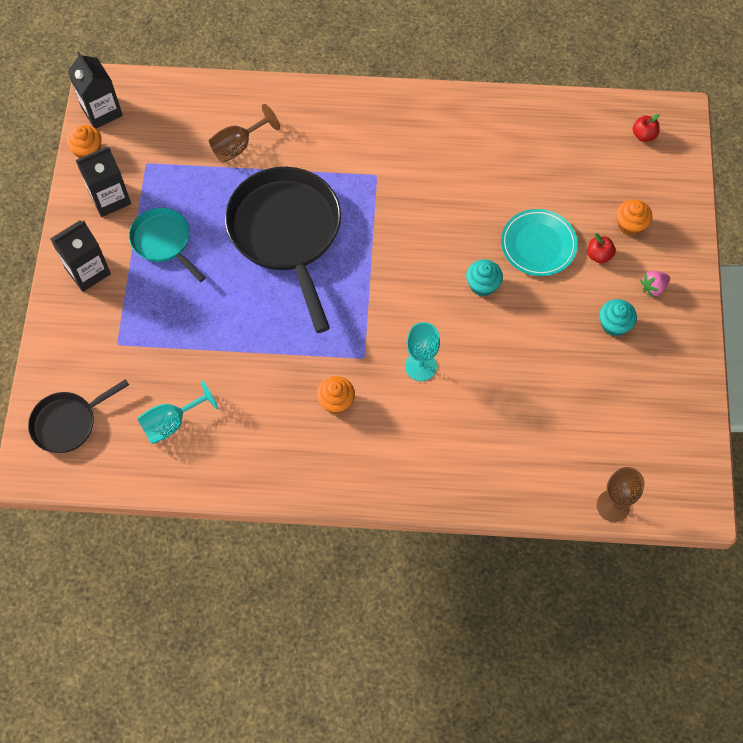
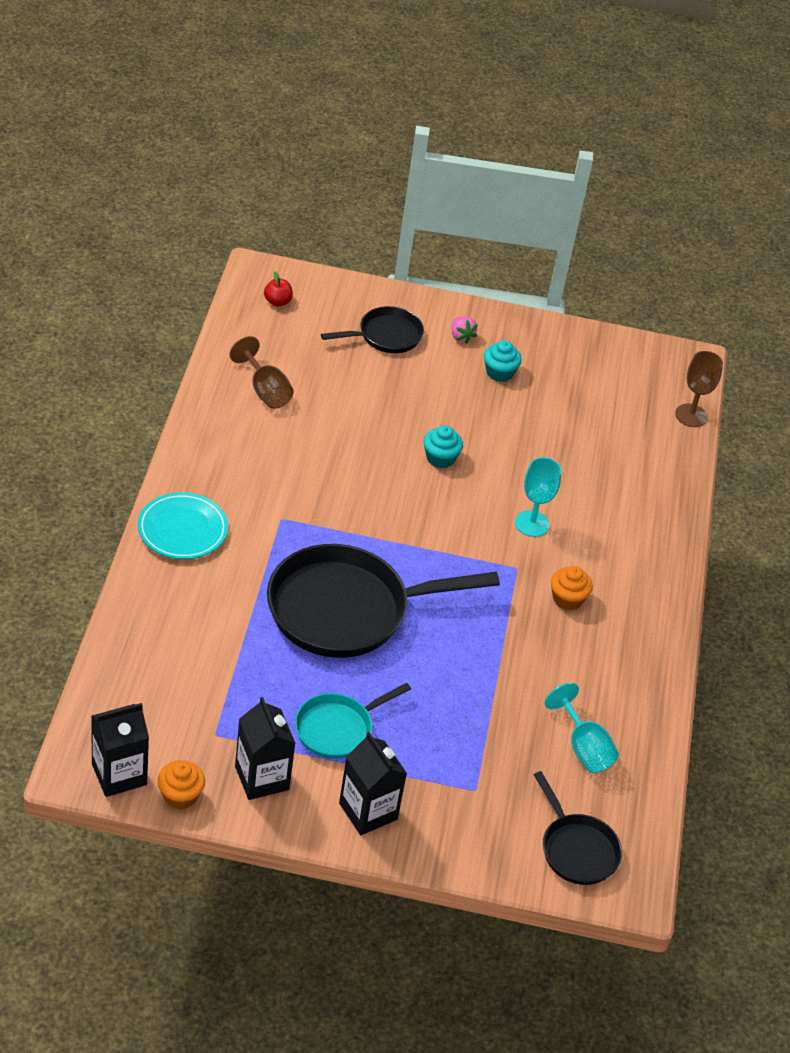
camera: 90 degrees left, 20 degrees down
brown goblet [209,104,280,163] -> brown goblet moved to [230,336,294,409]
turquoise plate [501,209,578,276] -> turquoise plate moved to [138,492,228,559]
red apple [587,233,616,264] -> none
orange cupcake [616,199,652,236] -> black pan [321,306,424,353]

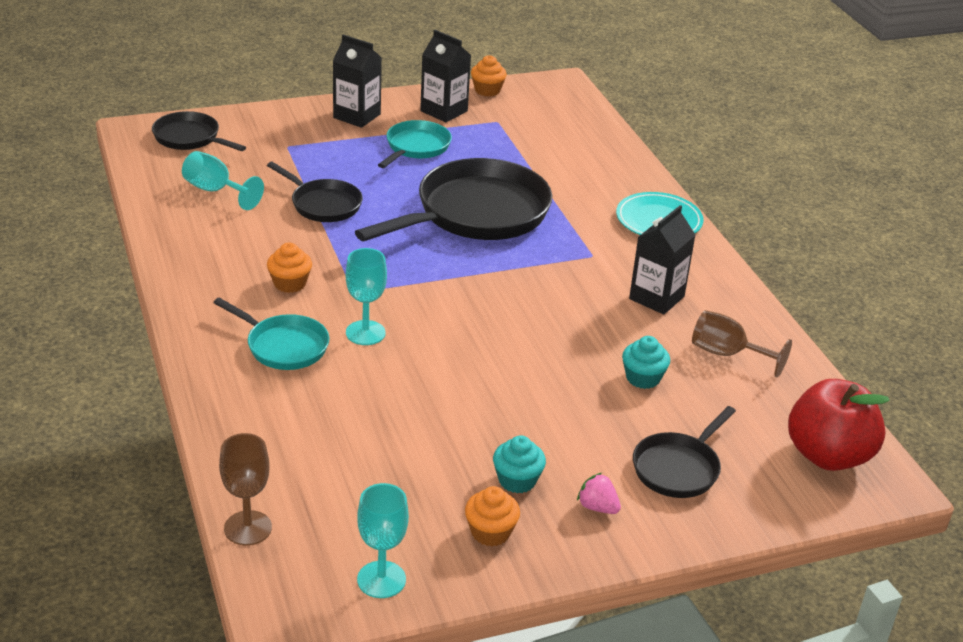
camera: 155 degrees right, 10 degrees down
black carton [91,703,149,797] -> black carton moved to [629,205,695,314]
red apple [264,272,293,307] -> red apple [788,379,890,471], size x2.38
turquoise cupcake [424,425,463,468] -> turquoise cupcake moved to [622,336,670,389]
none -> turquoise pan [213,298,329,370]
none -> black pan [267,162,363,222]
none -> turquoise goblet [357,483,409,598]
none -> orange cupcake [465,486,520,546]

